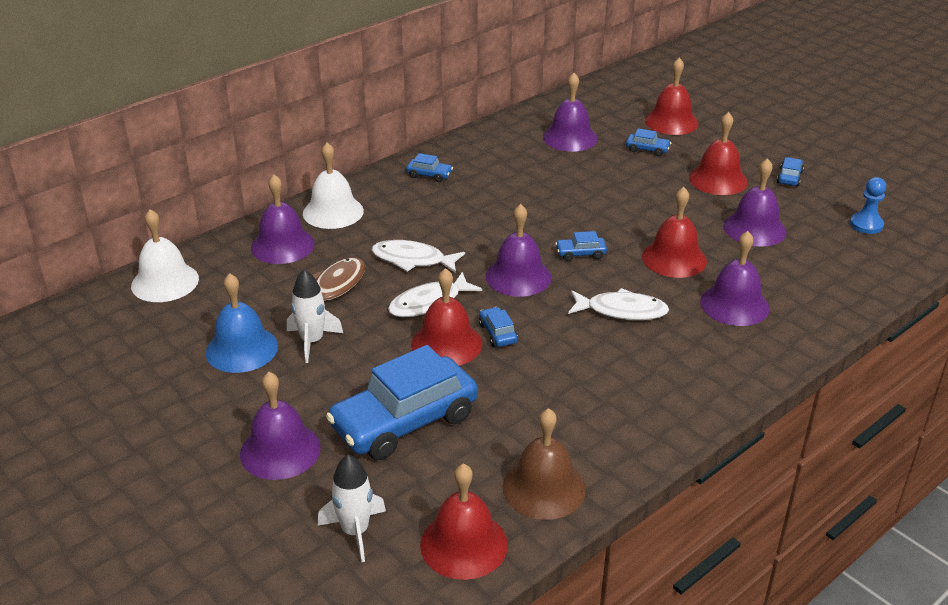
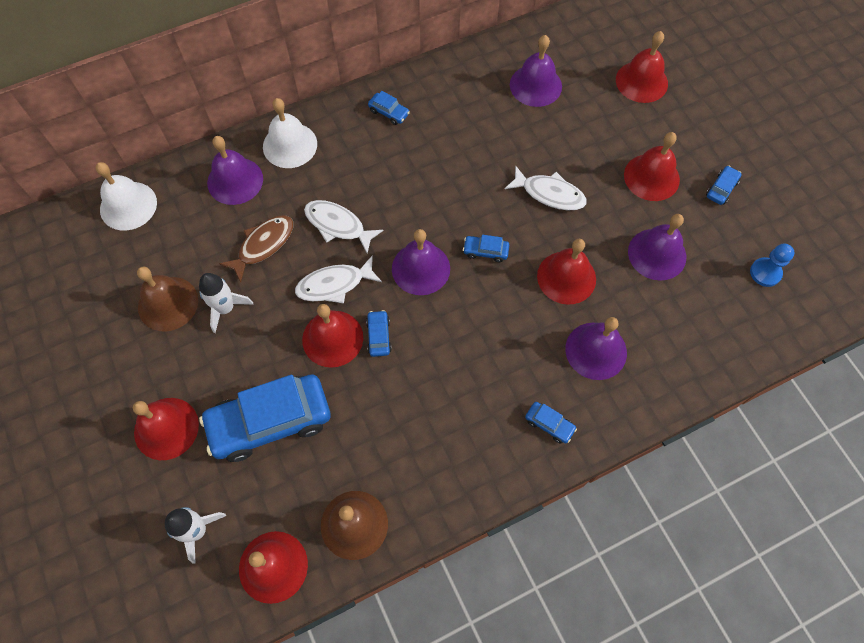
camera: 15 degrees right, 30 degrees up
blue bell [205,273,278,373] -> brown bell [137,267,198,331]
purple bell [240,372,321,480] -> red bell [133,398,199,460]
white fish [568,288,669,320] -> white fish moved to [505,165,587,210]
blue car [626,129,671,156] -> blue car moved to [525,402,577,444]

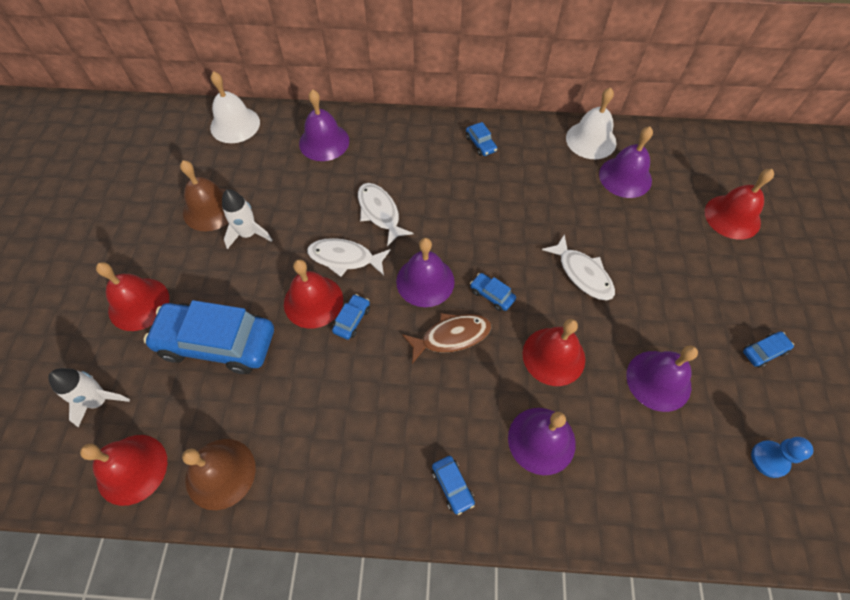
camera: 30 degrees right, 5 degrees down
brown fish [219,215,293,282] -> brown fish moved to [402,313,491,364]
white bell [263,98,317,168] -> white bell moved to [566,87,617,159]
red bell [624,132,680,201] -> none

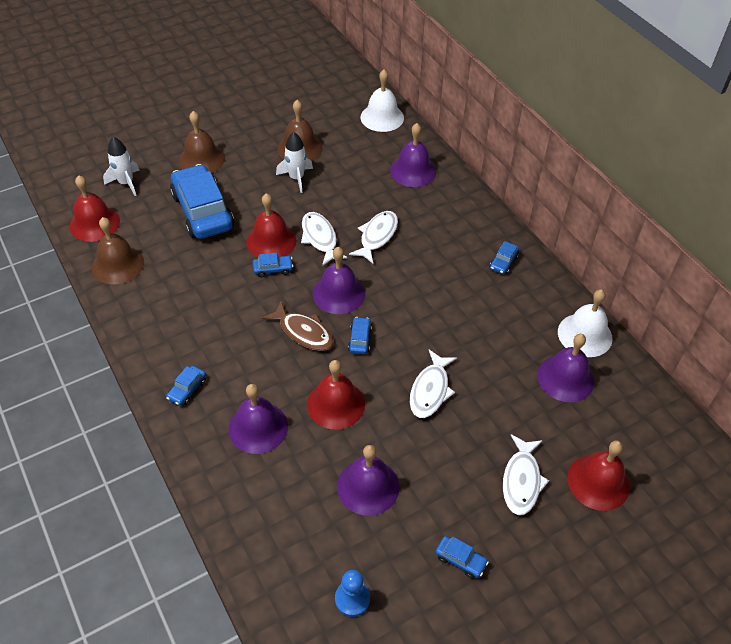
camera: 55 degrees right, 10 degrees down
red bell [96,262,169,331] -> brown bell [179,111,225,173]
none -> white fish [503,434,549,515]

